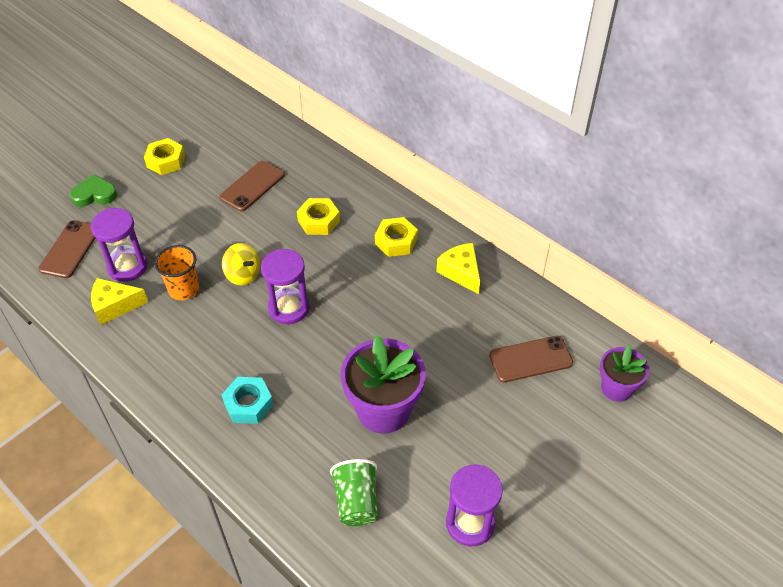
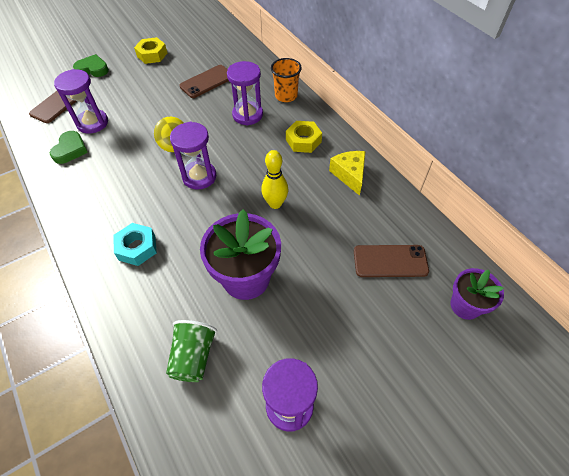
camera: 15 degrees right, 5 degrees up
yellow cheese [91,278,148,325] -> green heart [49,131,88,164]
orange cup [155,245,199,300] -> orange cup moved to [271,58,302,102]
yellow nut [297,198,340,235] -> purple hourglass [227,61,263,126]
none -> yellow bowling pin [261,150,288,209]

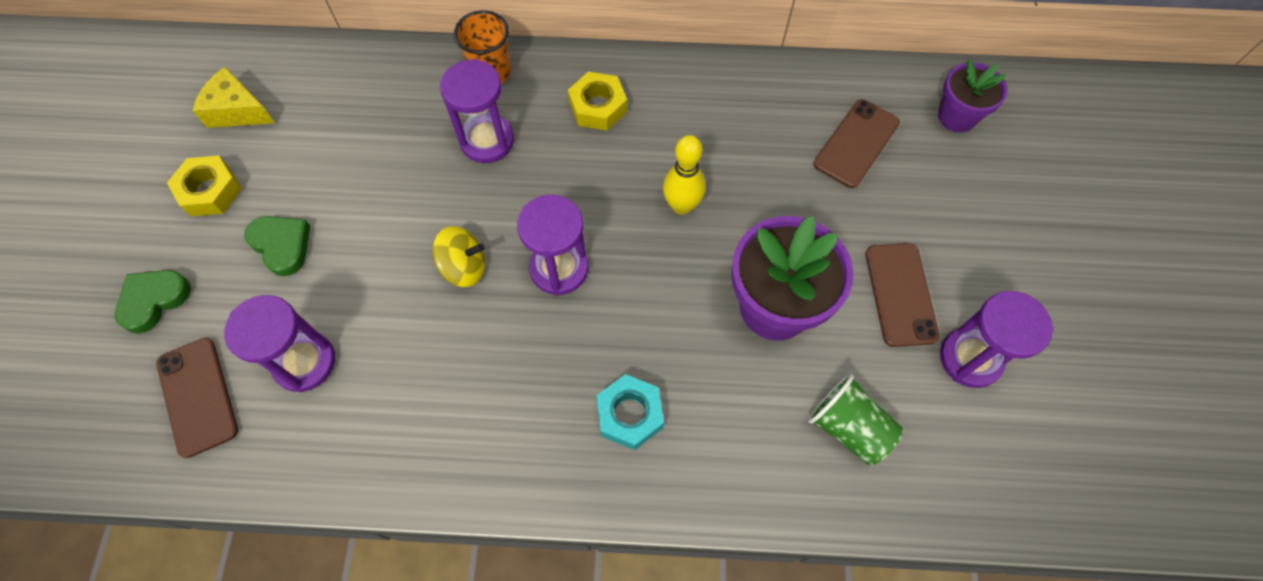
camera: 55 degrees left, 10 degrees up
green heart [49,131,88,164] -> green heart moved to [244,216,310,276]
brown phone [179,65,229,98] -> brown phone moved to [865,243,940,347]
yellow cheese [329,151,365,196] -> yellow cheese moved to [192,67,275,128]

